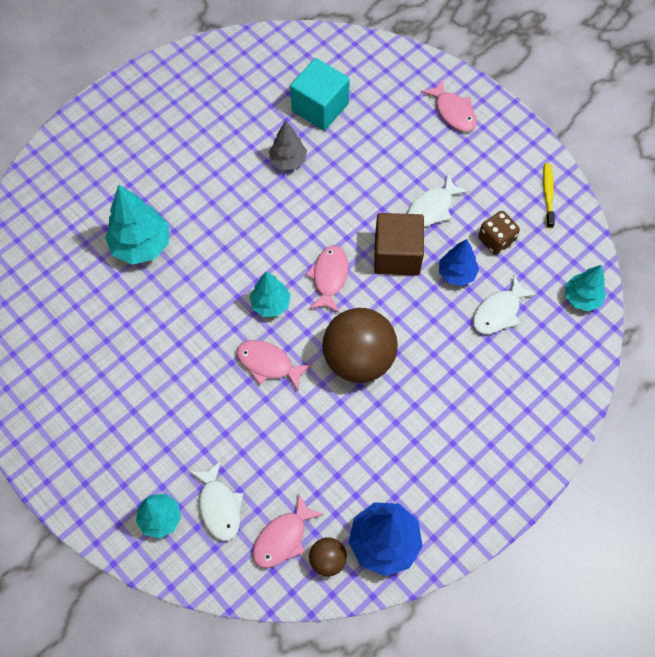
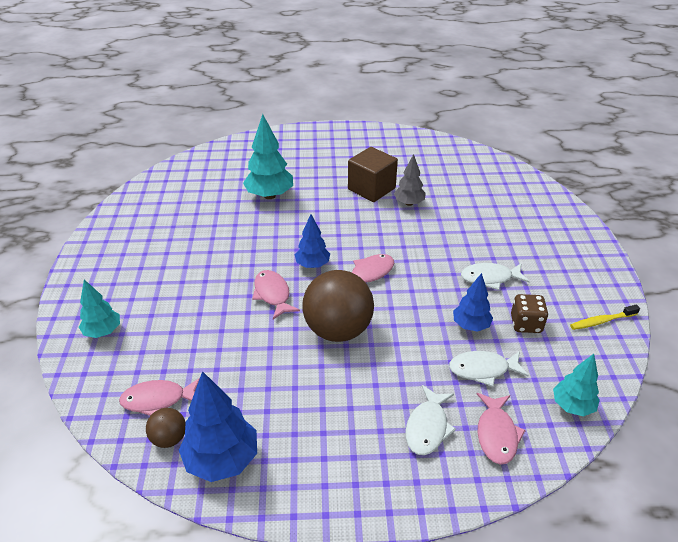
camera: 40 degrees right, 25 degrees down
white fish [190,461,243,541] -> white fish moved to [405,385,456,455]
turquoise tree [250,271,291,317] -> blue tree [295,214,330,268]
turquoise cube [290,58,350,131] -> none
brown cube [374,213,424,276] -> brown cube moved to [348,147,398,202]
pink fish [421,79,477,132] -> pink fish moved to [477,393,526,465]
yellow toothbrush [543,163,555,228] -> yellow toothbrush turned 150 degrees counterclockwise [570,304,640,330]

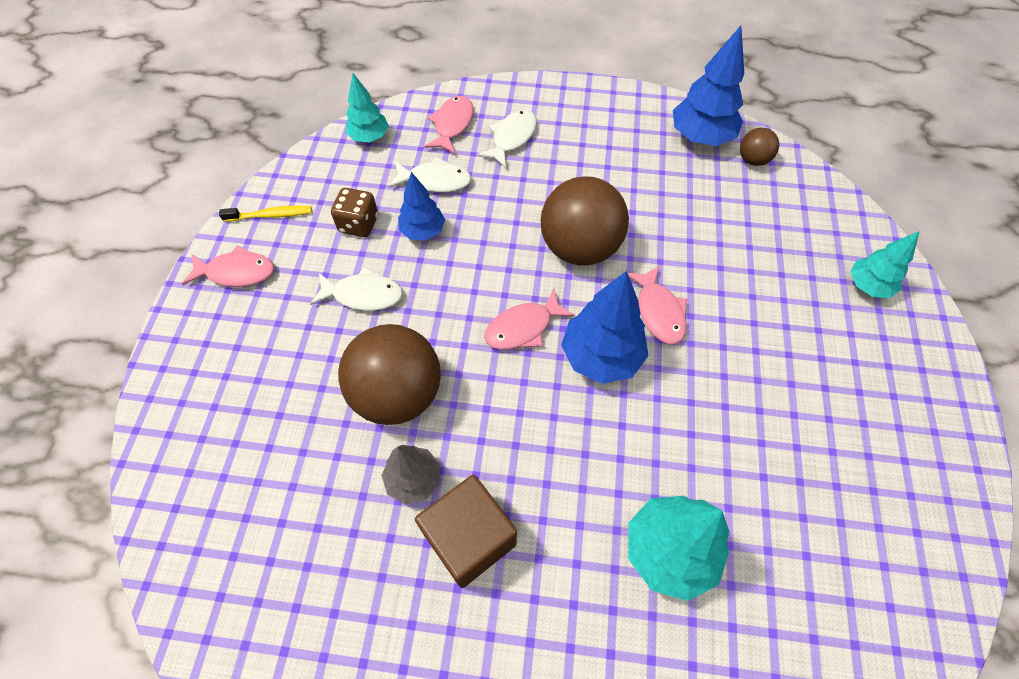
camera: 170 degrees left, 20 degrees up
pink fish [119,378,200,416] -> pink fish moved to [182,245,274,287]
blue tree [295,214,330,268] -> blue tree [561,271,649,384], size x1.60
none -> brown ball [338,324,441,425]

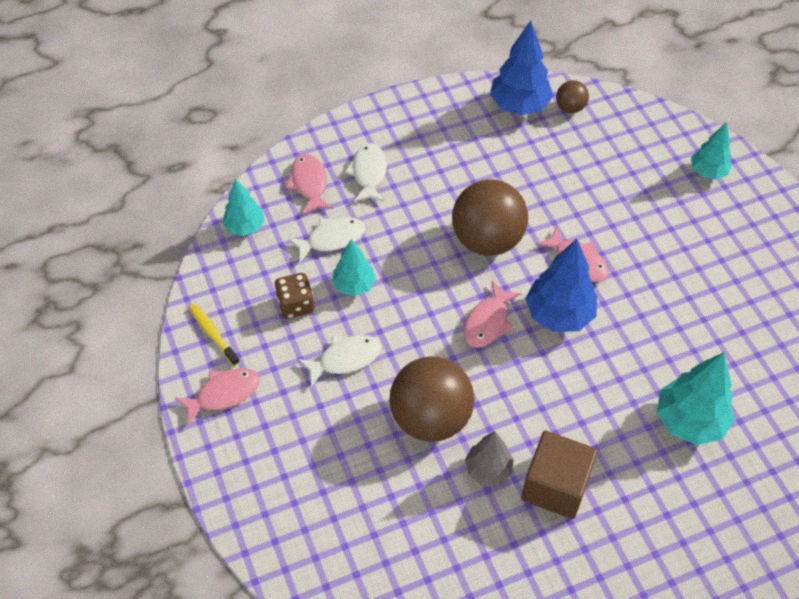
camera: 30 degrees left, 5 degrees down
yellow toothbrush [219,206,312,222] -> yellow toothbrush turned 90 degrees counterclockwise [189,303,240,366]
blue tree [398,172,445,240] -> turquoise tree [332,239,376,296]

